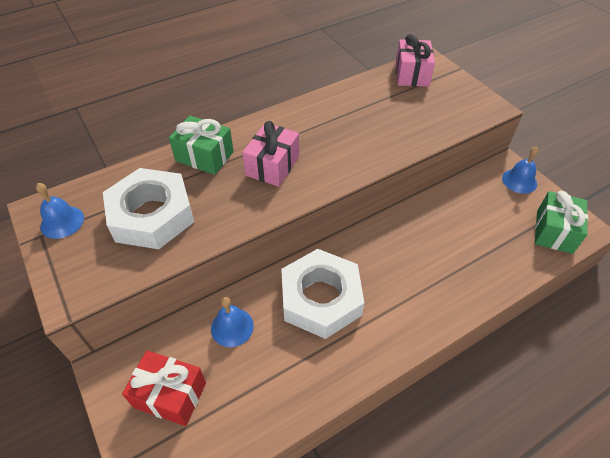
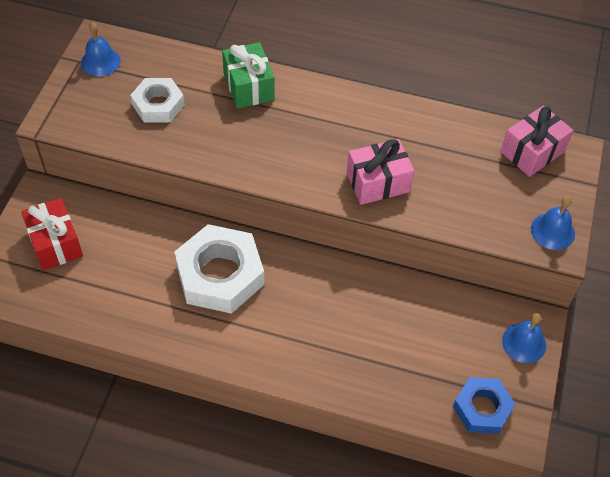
camera: 45 degrees right, 5 degrees up
white nut [103,168,194,249] -> white nut [130,78,185,123], size x0.60
blue bell [211,297,254,347] -> blue bell moved to [531,196,575,250]
pink gift [242,121,299,187] -> pink gift moved to [346,139,414,205]
green gift [535,191,588,254] -> blue nut [453,377,515,434]

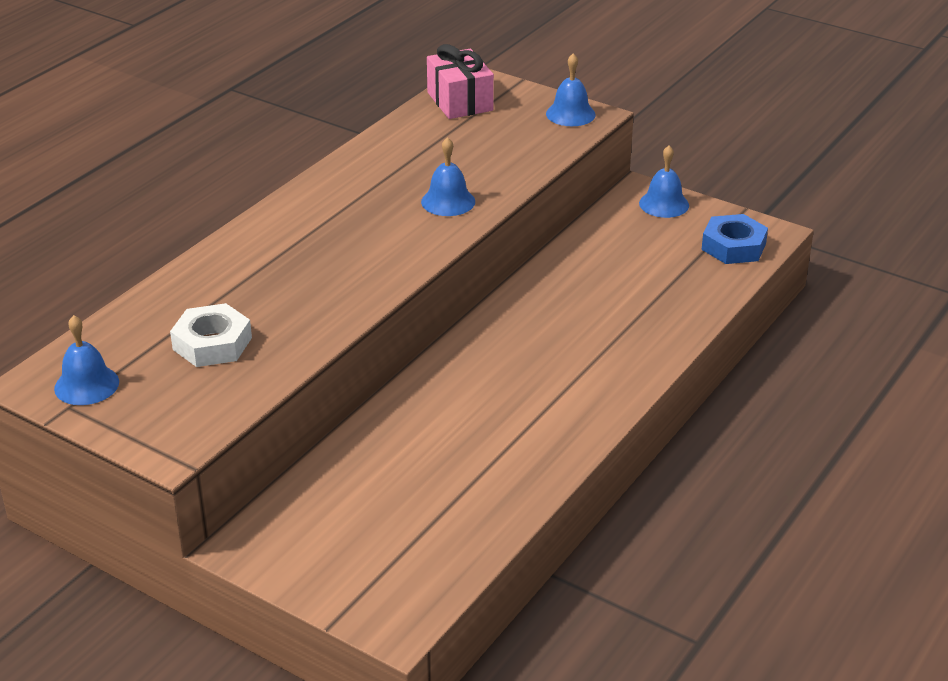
camera: 70 degrees left, 20 degrees down
red gift [21,198,83,270] -> none
white nut [174,224,264,314] -> none
green gift [222,42,275,109] -> none
pink gift [346,139,414,205] -> blue bell [421,137,475,216]

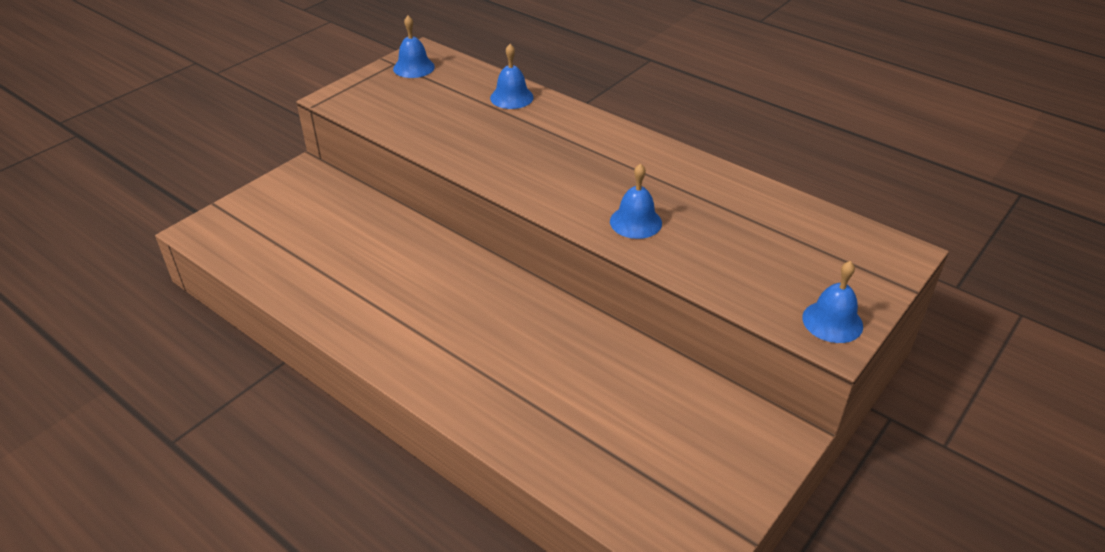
camera: 95 degrees right, 5 degrees up
white nut [170,303,252,367] -> none
pink gift [427,44,494,119] -> none
blue bell [639,146,689,218] -> blue bell moved to [490,44,534,109]
blue nut [701,214,768,264] -> none

